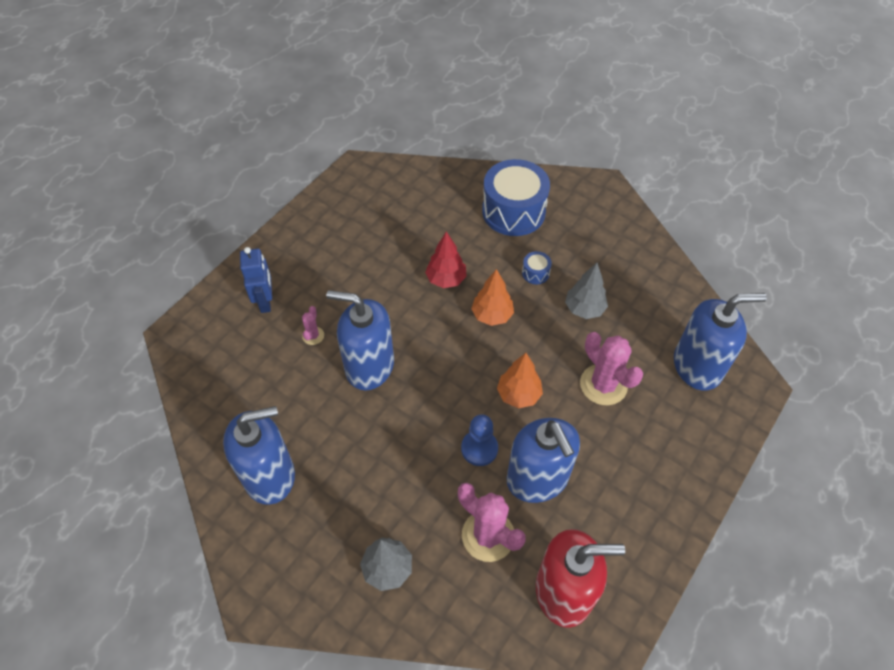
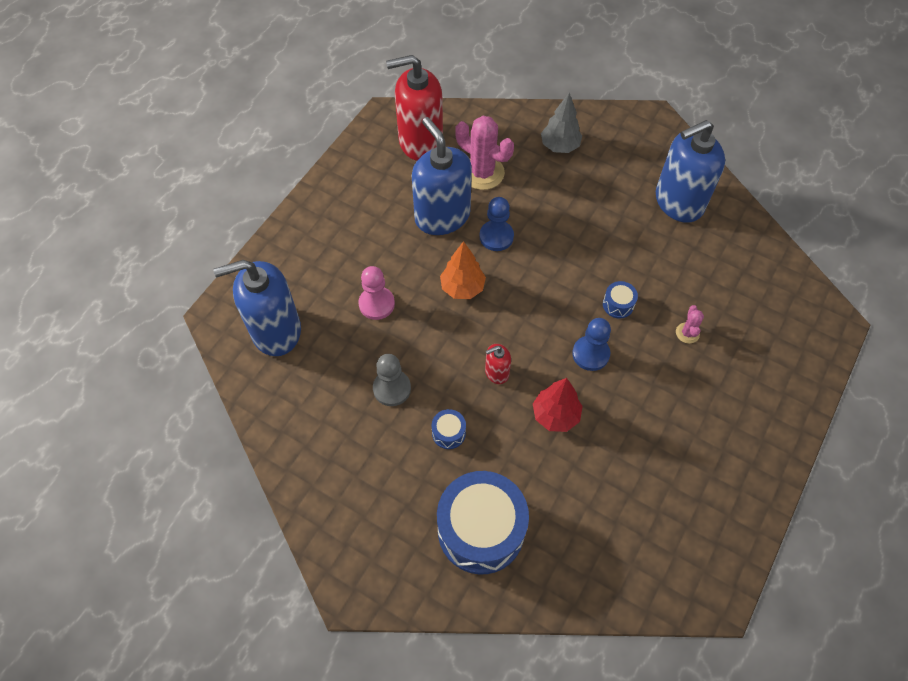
camera: 175 degrees right, 5 degrees up
blue robot [240,247,272,313] -> none
blue soap dispenser [326,290,394,390] -> blue drum [603,281,638,319]
orange tree [471,269,514,326] -> red soap dispenser [485,344,511,384]
grey tree [565,263,608,319] -> grey pawn [373,354,411,406]
pink cactus [580,332,644,405] -> pink pawn [358,266,395,320]
none -> blue pawn [572,318,611,371]

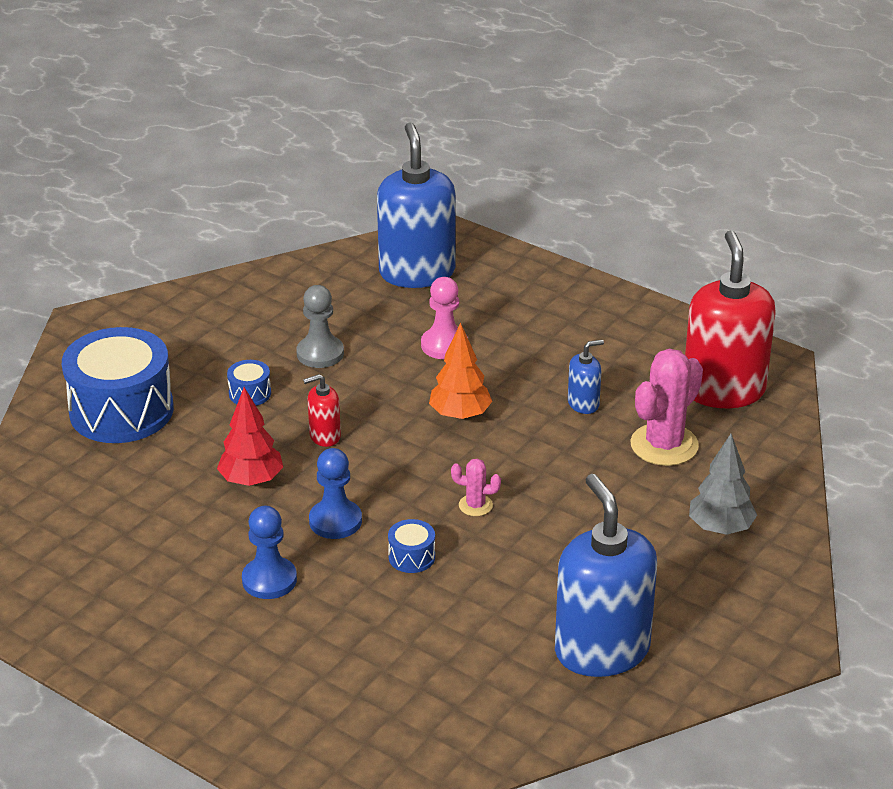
camera: 95 degrees right, 25 degrees down
blue soap dispenser [412,117,472,235] -> blue soap dispenser [568,340,604,414], size x0.45
blue pawn [479,197,514,251] -> blue pawn moved to [242,506,297,599]
red soap dispenser [485,344,511,384] -> red soap dispenser turned 90 degrees counterclockwise [303,374,341,447]
pink cactus [676,305,704,344] -> pink cactus moved to [451,459,501,516]

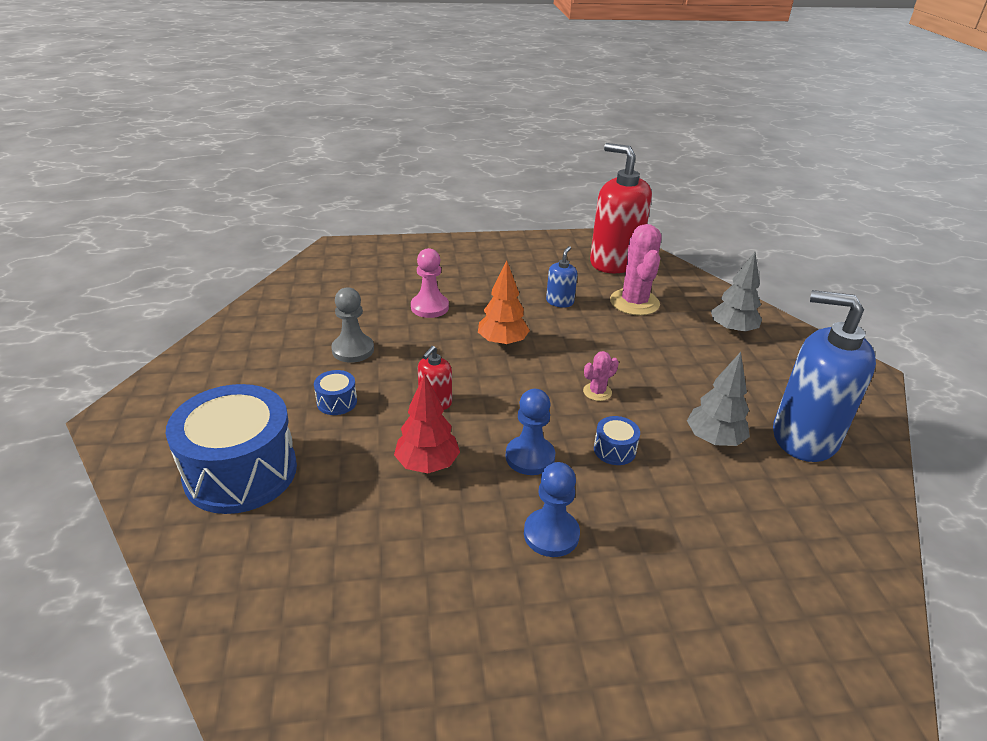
camera: 45 degrees left, 0 degrees up
blue soap dispenser [377,122,456,288] -> none
none -> grey tree [687,352,750,446]

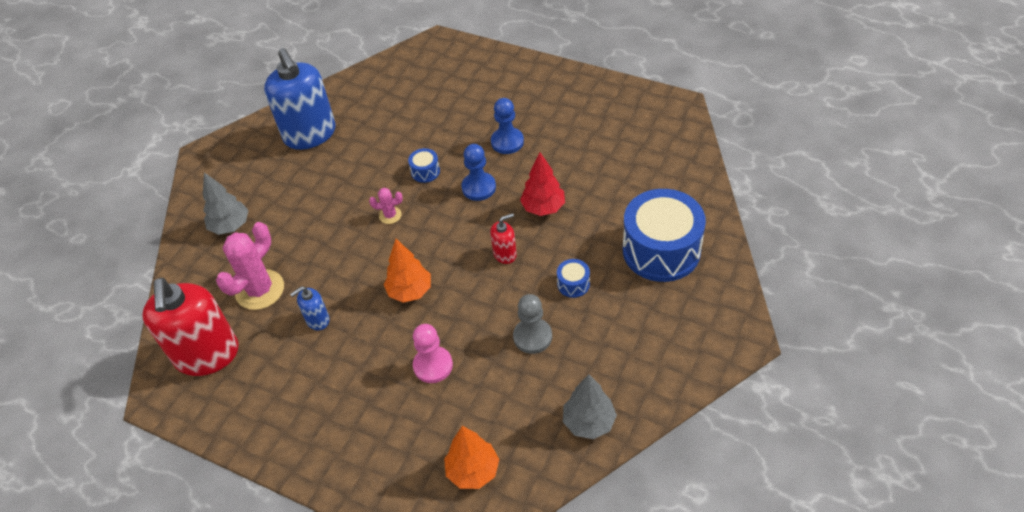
camera: 140 degrees left, 15 degrees up
grey tree [687,352,750,446] -> grey tree moved to [563,374,617,439]
none -> orange tree [444,426,499,489]

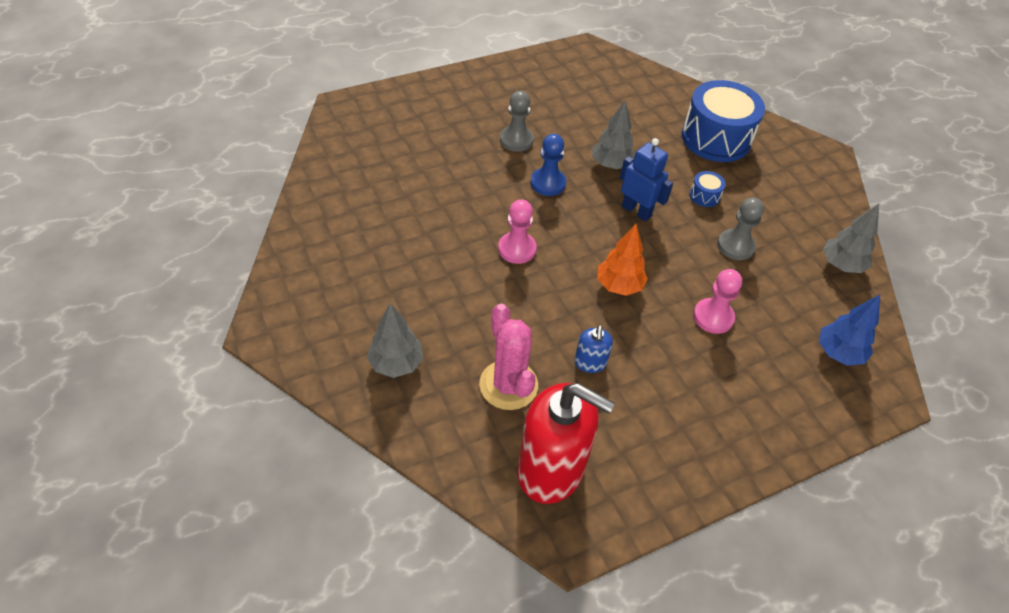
camera: 60 degrees left, 0 degrees up
blue soap dispenser [264,48,336,150] -> none
pink cactus [369,188,403,224] -> pink pawn [498,199,537,264]
blue drum [408,148,440,183] -> none
orange tree [444,426,499,489] -> blue tree [819,295,880,366]
red soap dispenser [490,213,517,264] -> blue robot [620,138,673,222]
blue pawn [491,98,524,154] -> grey pawn [500,91,534,152]
red tree [520,152,565,216] -> grey tree [592,101,635,169]

